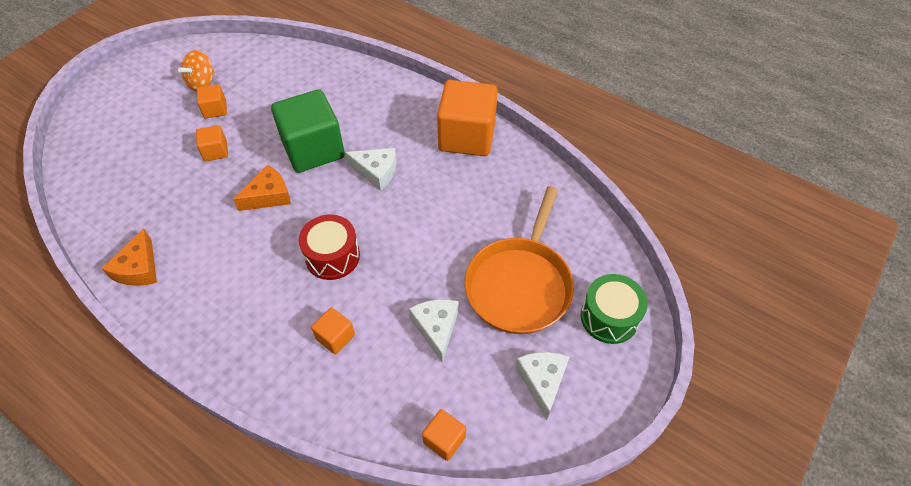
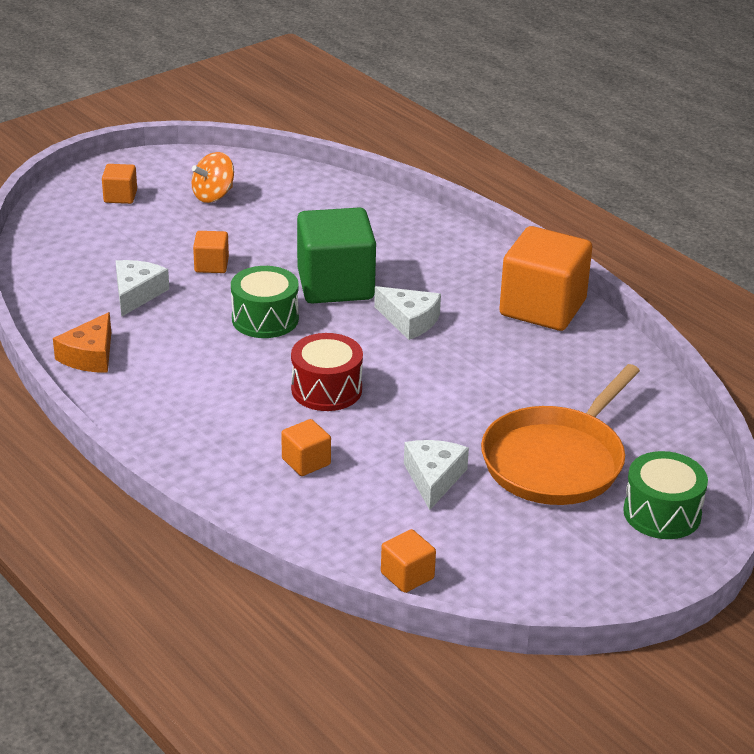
camera: 15 degrees right, 20 degrees down
orange cube [197,84,227,119] -> orange cube moved to [102,164,137,204]
orange cheese [233,165,291,211] -> green drum [231,266,299,338]
white cheese [515,352,569,420] -> white cheese moved to [116,260,169,317]

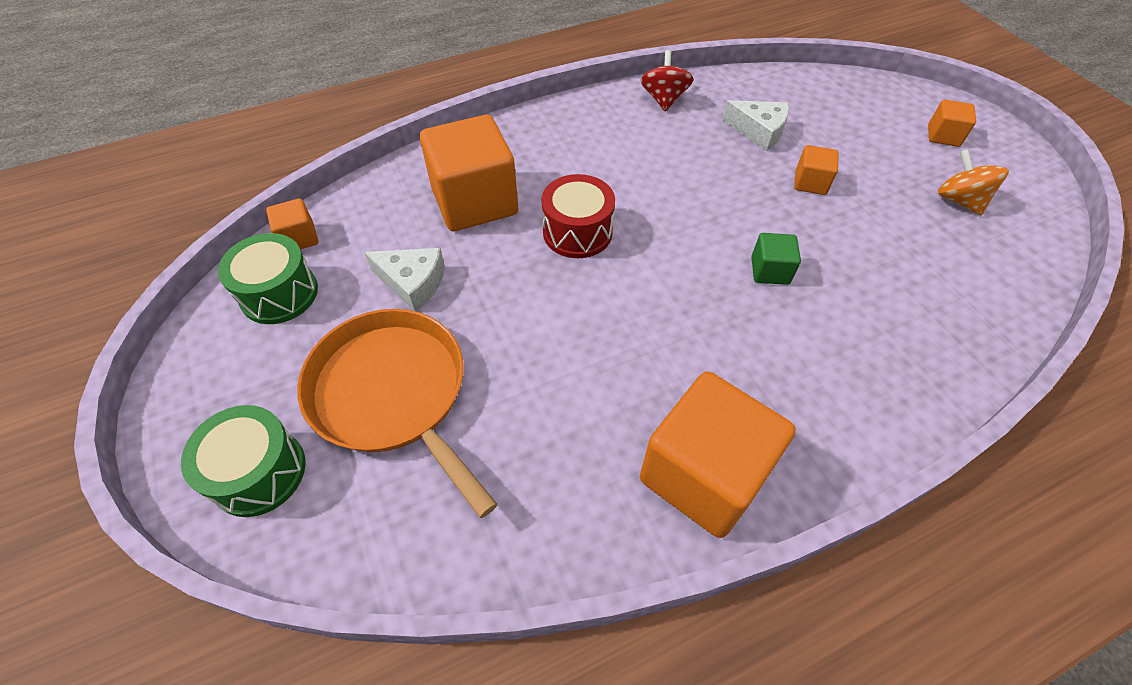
camera: 105 degrees right, 20 degrees up
orange cheese [53,312,111,373] -> red spinning top [641,50,694,112]
green drum [231,266,299,338] -> green drum moved to [218,233,318,324]
orange cube [281,419,331,476] -> orange cube [420,115,518,231], size x2.17
green cube [297,207,376,304] -> green cube [751,233,801,285], size x0.46
white cheese [374,286,441,340] -> none

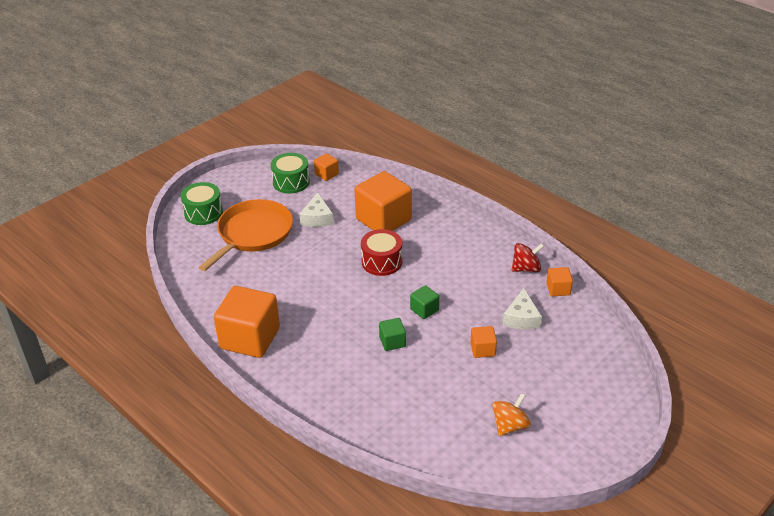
camera: 70 degrees right, 15 degrees down
orange cube [928,99,976,147] -> orange cube moved to [546,267,573,296]
none -> green cube [410,285,439,319]

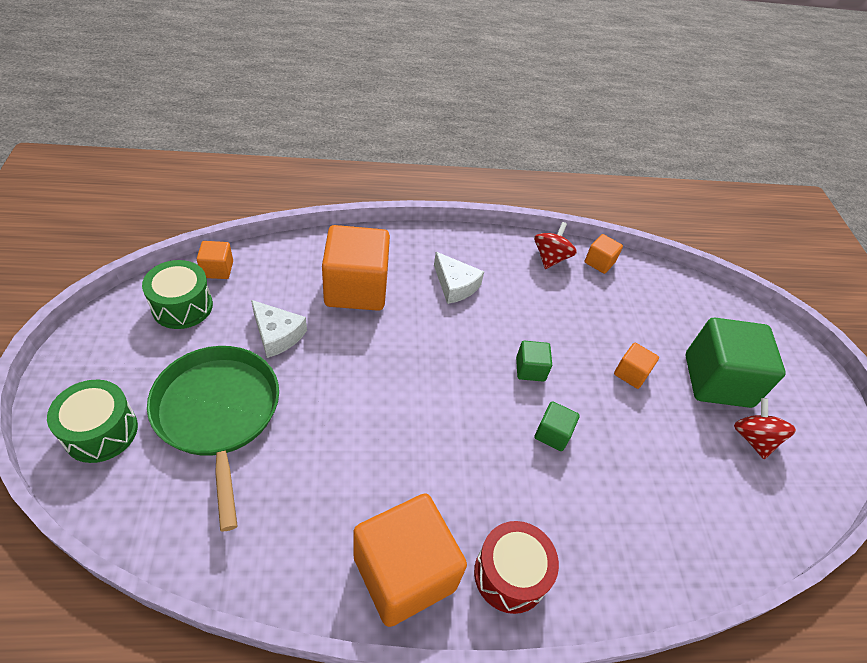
camera: 55 degrees left, 10 degrees up
orange pan [198,199,293,271] -> green pan [147,346,279,532]
red drum [361,229,402,276] -> red drum moved to [474,521,559,614]
orange spinning top [492,393,531,436] -> red spinning top [734,398,796,459]
white cheese [503,288,542,330] -> white cheese moved to [434,252,484,304]
none -> green cube [685,318,786,408]

